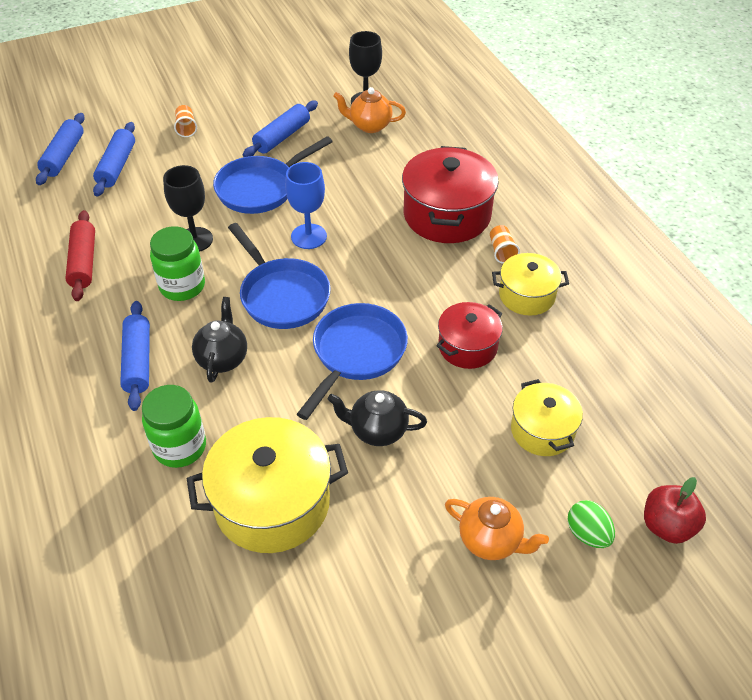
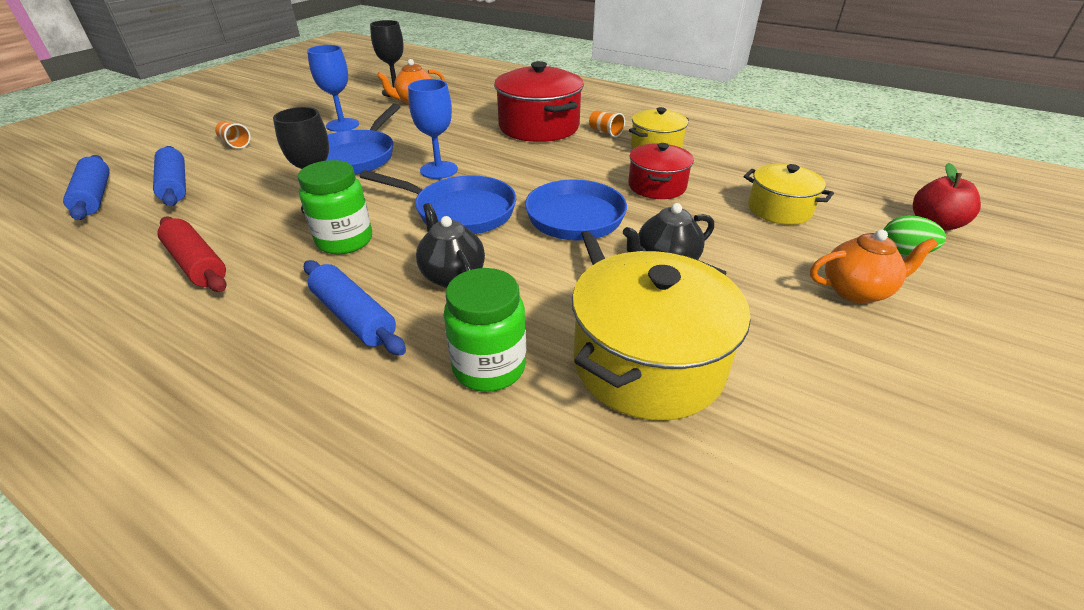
camera: 35 degrees left, 10 degrees down
blue rolling pin [243,101,318,157] -> blue goblet [307,45,359,132]

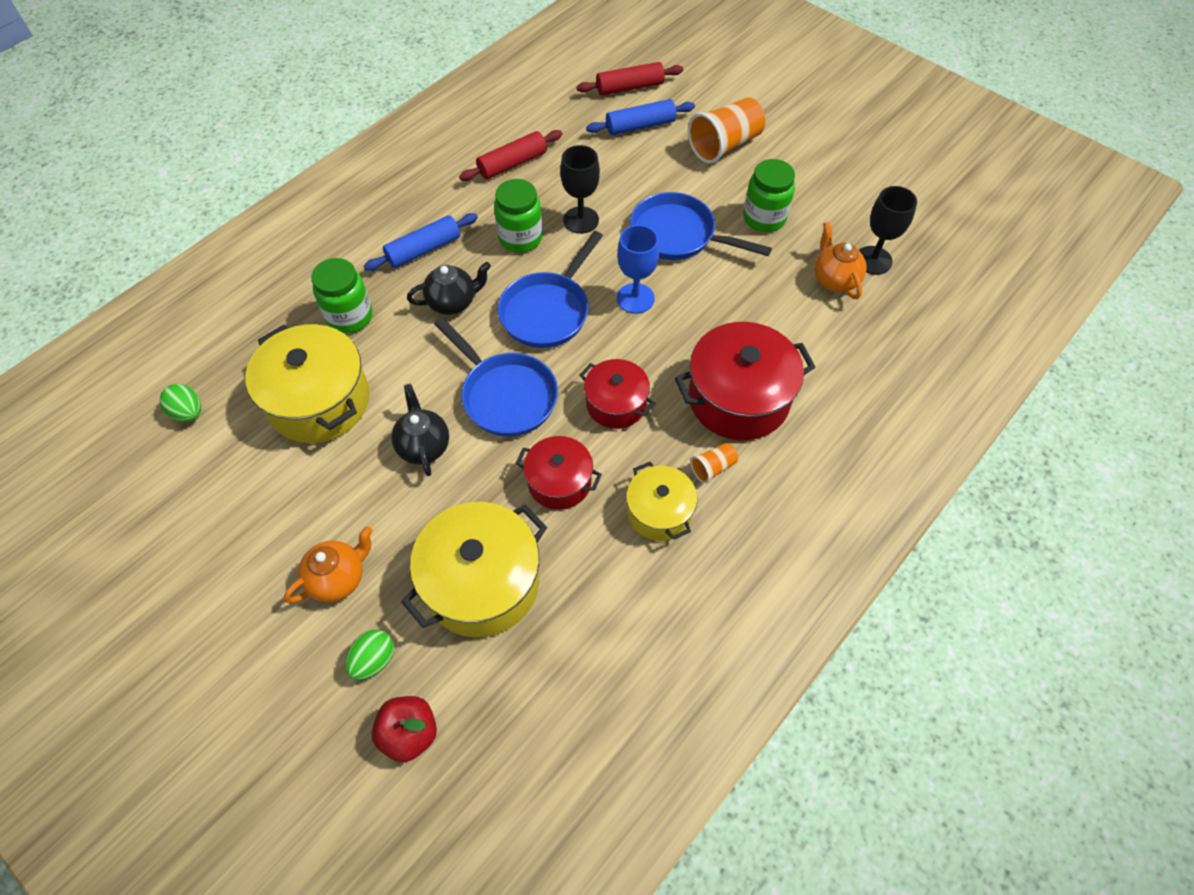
camera: 100 degrees right, 20 degrees up
blue rolling pin [63,155,110,220] -> red rolling pin [577,62,683,95]
orange cup [215,121,251,149] -> orange cup [688,97,765,164], size x2.08
blue goblet [307,45,359,132] -> green jar [743,159,795,232]
blue pan [525,180,627,265] -> blue pan turned 45 degrees clockwise [434,317,558,437]
yellow pot [744,164,834,225] -> yellow pot [401,502,547,638], size x1.69
orange teapot [810,230,938,303] -> orange teapot turned 135 degrees counterclockwise [284,526,373,603]
none -> green egg [160,384,201,422]
none -> red pot [580,359,655,429]

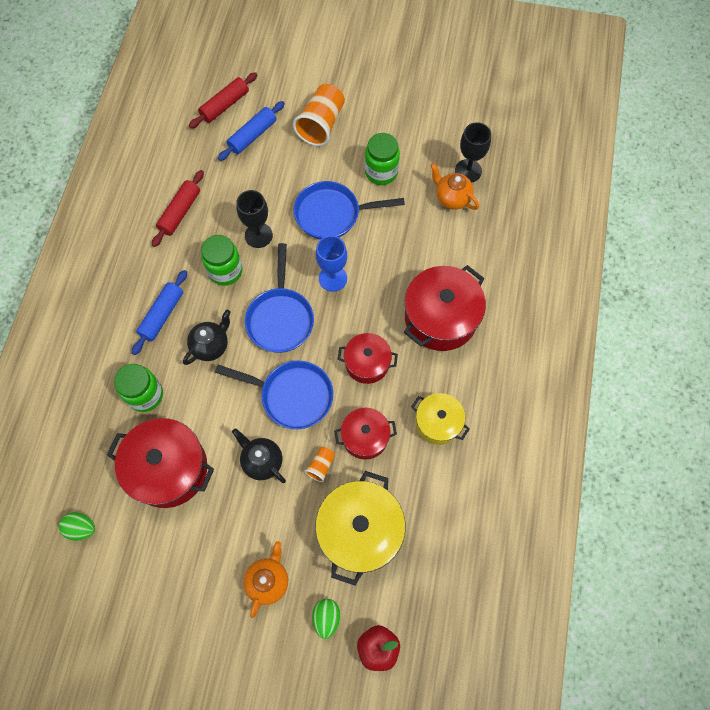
camera: 30 degrees left, 10 degrees up
yellow pot [245,324,370,443] -> red pot [107,418,214,508]
orange cup [690,443,738,483] -> orange cup moved to [304,447,335,482]

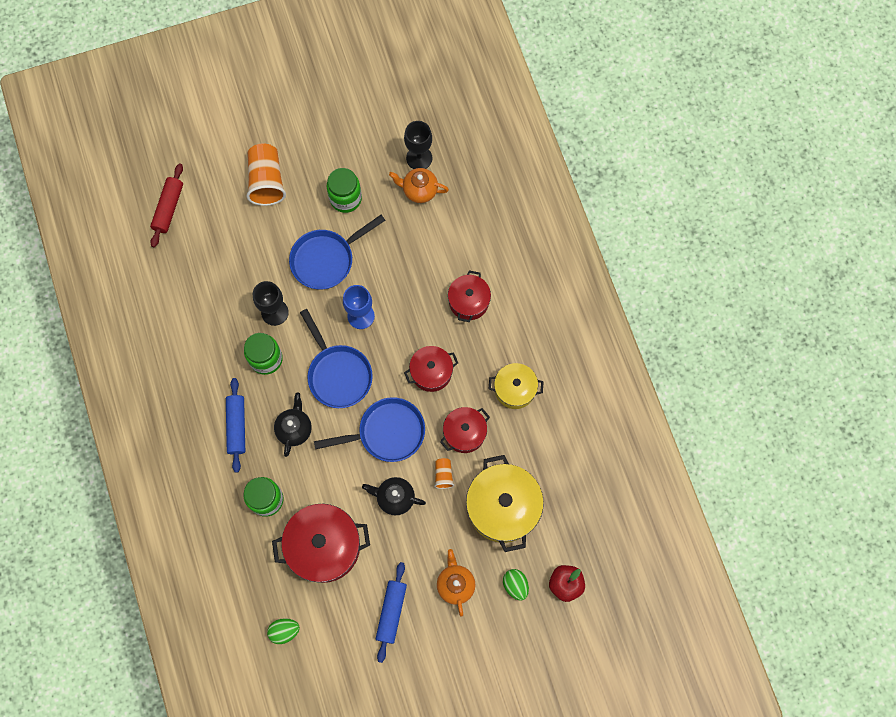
camera: 30 degrees left, 5 degrees up
red rolling pin [152,170,204,247] -> none
blue rolling pin [218,101,285,161] -> blue rolling pin moved to [376,562,407,663]
red pot [404,265,486,351] -> red pot [448,270,491,322], size x0.59

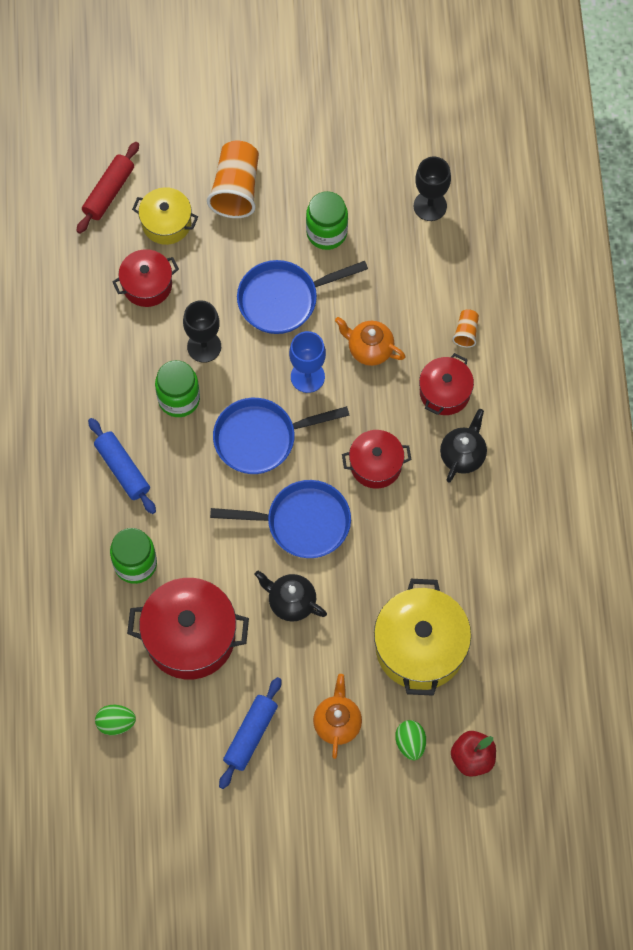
camera: 15 degrees right, 5 degrees down
blue rolling pin [226,378,245,473] -> blue rolling pin turned 45 degrees counterclockwise [88,418,156,514]
black teapot [274,392,312,457] -> black teapot moved to [440,409,487,483]
blue pan [300,309,373,408] -> blue pan turned 90 degrees clockwise [213,398,350,474]
orange teapot [389,168,449,203] -> orange teapot moved to [335,317,405,366]
orange cup [434,458,454,489] -> orange cup moved to [452,309,479,348]
red pot [440,407,490,453] -> red pot moved to [112,249,179,307]
yellow pot [489,363,544,409] -> yellow pot moved to [132,187,198,245]

